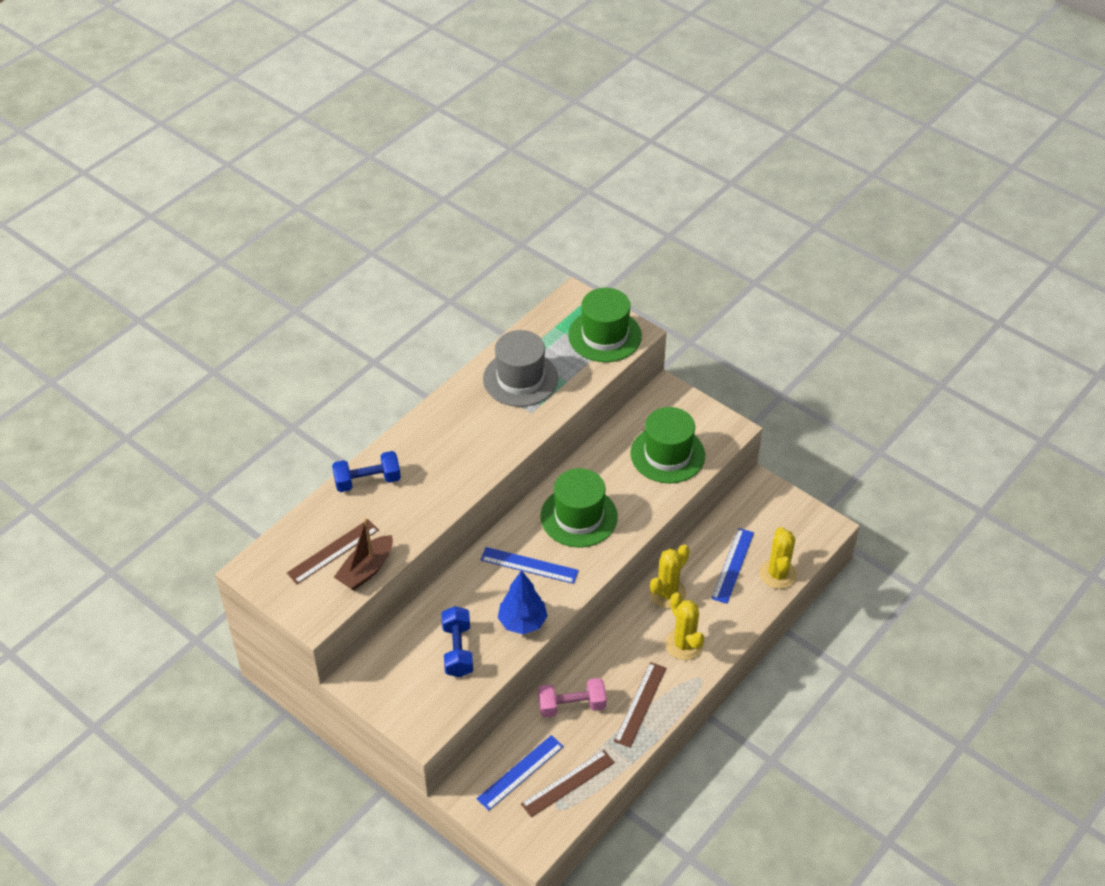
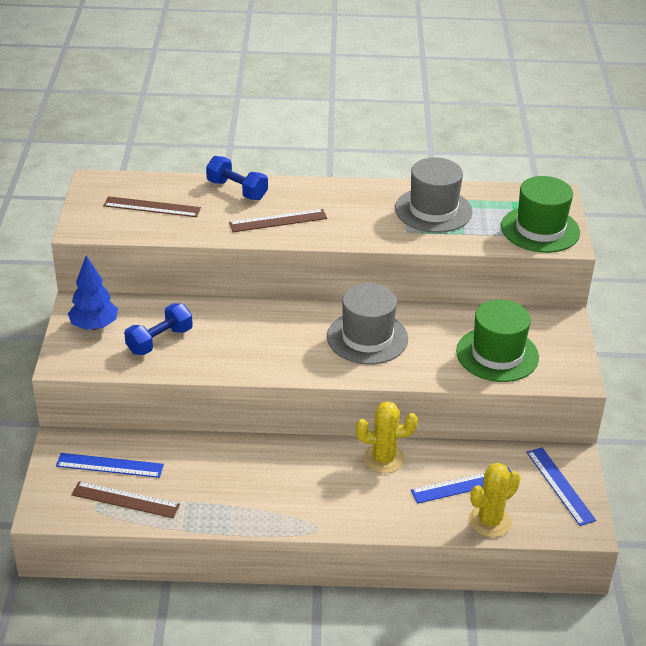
camera: 50 degrees right, 10 degrees down
brown boat [334,518,393,591] -> none
blue ruler [481,547,579,584] -> blue ruler moved to [526,447,596,526]
blue tree [498,570,548,634] -> blue tree moved to [68,256,118,330]
pink dumbbell [538,678,607,717] -> none
green hat [541,468,618,547] -> grey hat [327,283,408,365]
brown ruler [614,662,666,748] -> brown ruler moved to [229,209,327,232]
yellow cactus [665,593,704,660] -> none

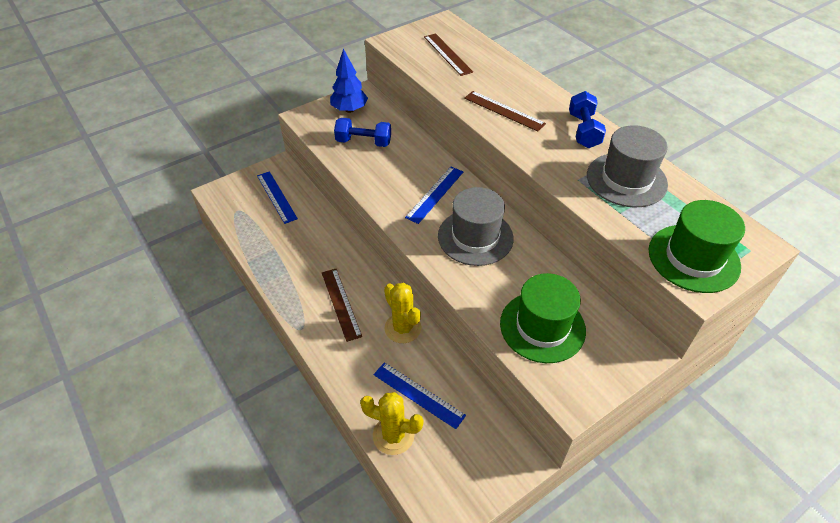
camera: 55 degrees right, 10 degrees up
brown ruler [71,481,180,518] -> brown ruler moved to [322,269,362,342]
blue dumbbell [206,156,268,200] -> blue dumbbell moved to [569,91,606,148]
blue ruler [526,447,596,526] -> blue ruler moved to [405,167,463,224]

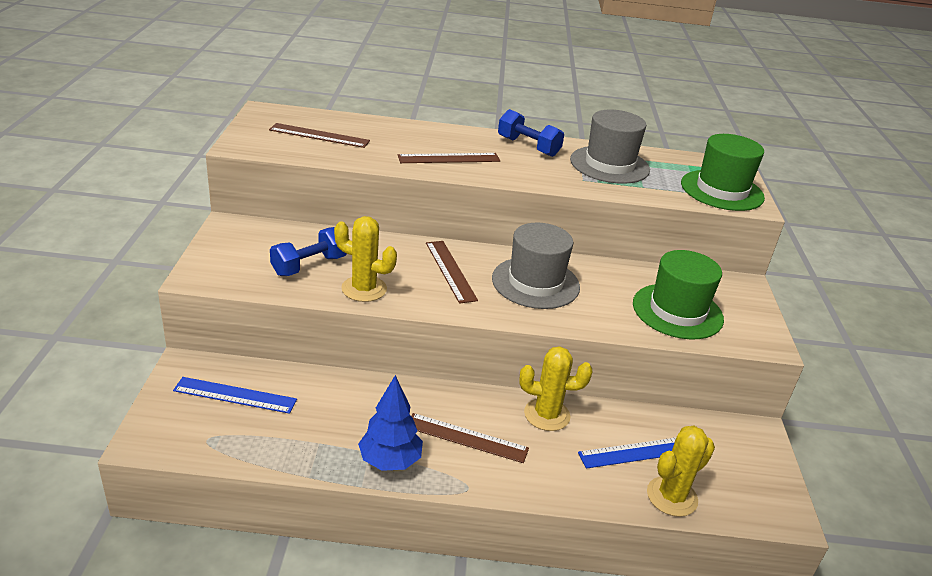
camera: 55 degrees left, 15 degrees down
blue tree [330,49,368,113] -> blue tree moved to [358,375,423,471]
blue ruler [405,167,463,224] -> brown ruler [426,241,478,304]
none -> yellow cactus [334,216,397,302]

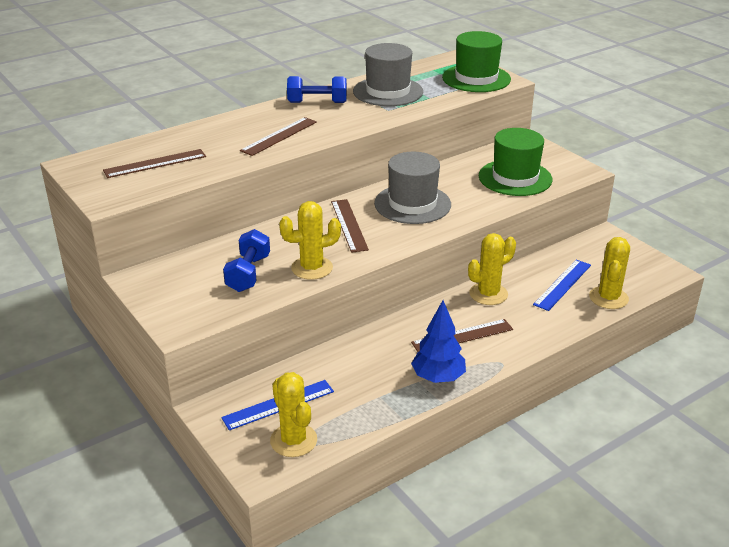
camera: 35 degrees left, 0 degrees up
brown ruler [426,241,478,304] -> brown ruler turned 45 degrees clockwise [331,199,369,253]
none -> yellow cactus [270,372,317,457]

